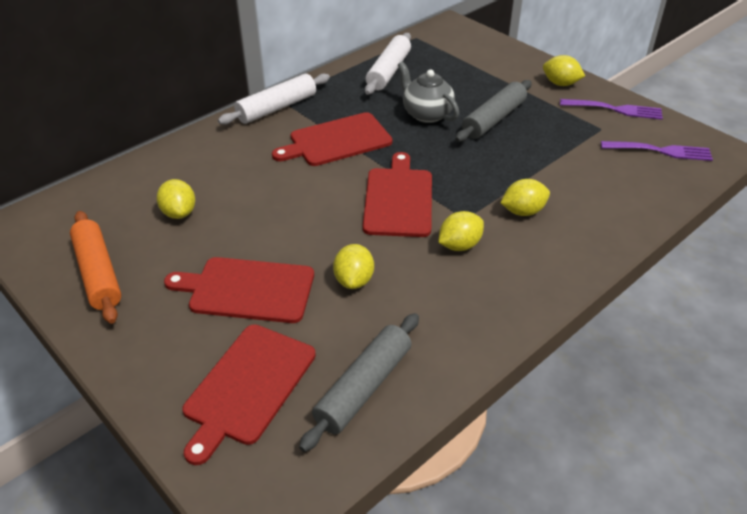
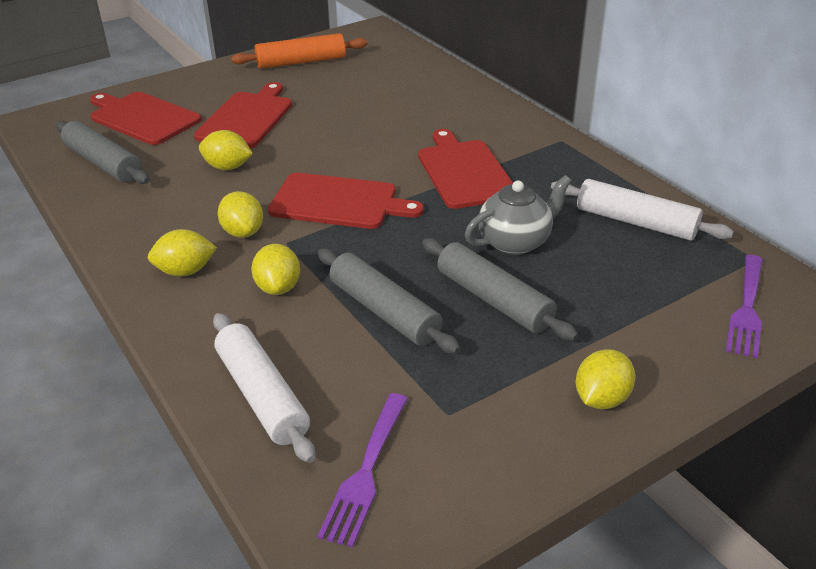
camera: 100 degrees right, 5 degrees down
yellow lemon [157,179,195,219] -> yellow lemon moved to [148,229,217,276]
white rolling pin [218,74,330,125] -> white rolling pin moved to [213,313,315,463]
purple fork [560,99,663,120] -> purple fork moved to [726,255,763,358]
none -> grey rolling pin [318,248,460,354]

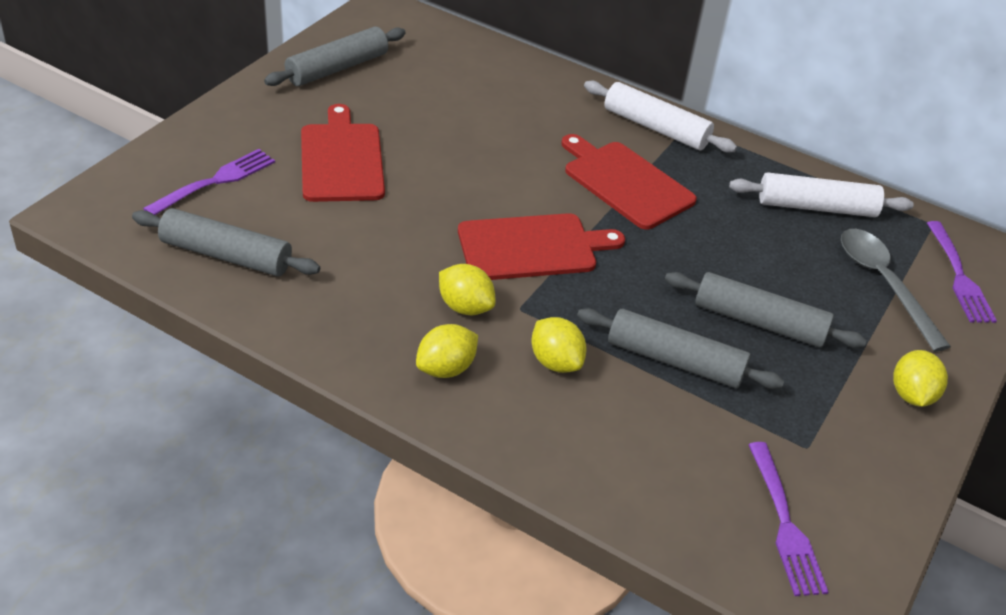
camera: 30 degrees left, 5 degrees up
red cutting board [90,92,202,145] -> purple fork [143,149,275,215]
yellow lemon [199,130,253,170] -> none
white rolling pin [213,313,315,463] -> white rolling pin moved to [584,81,737,153]
orange rolling pin [231,33,367,69] -> grey rolling pin [264,26,406,86]
grey teapot [465,175,572,255] -> none
none -> grey spoon [841,229,951,352]

